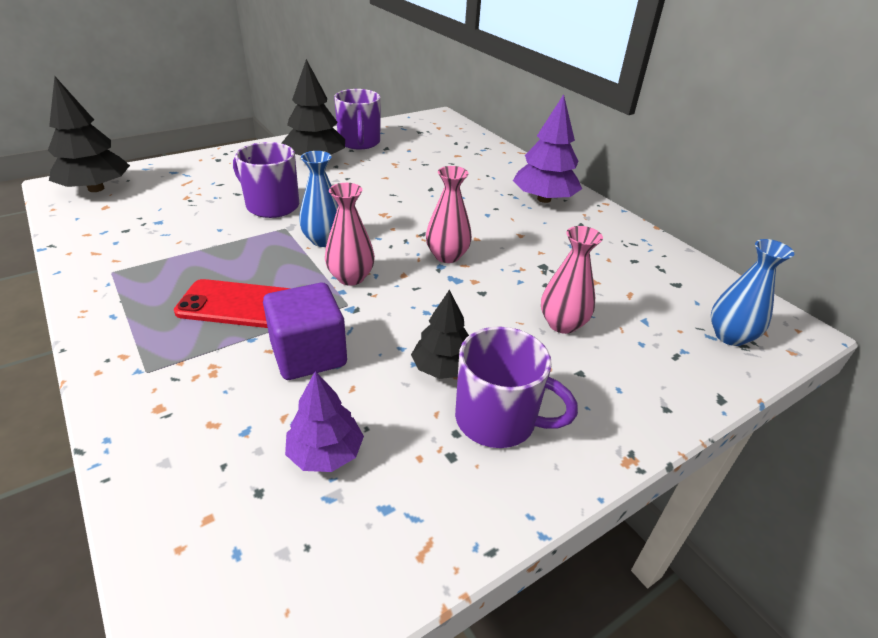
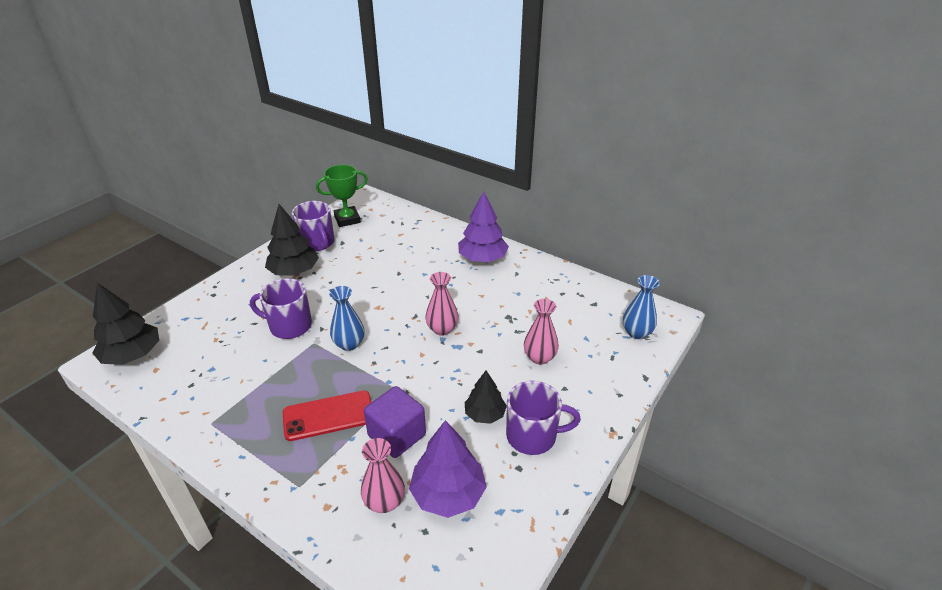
camera: 20 degrees left, 0 degrees up
purple tree [285,371,364,472] -> purple tree [409,420,487,518], size x1.59
pink vase [325,183,375,286] -> pink vase moved to [361,438,405,513]
none -> green trophy [316,165,368,227]

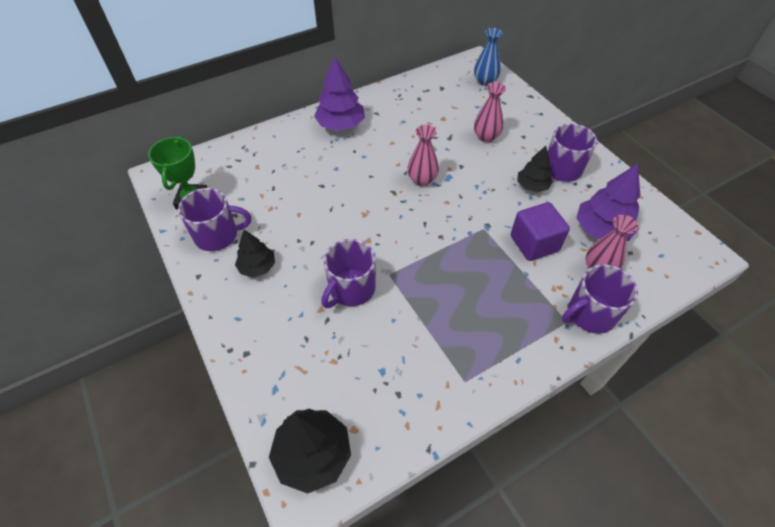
camera: 65 degrees left, 15 degrees up
black tree [265,204,319,276] -> black tree [235,230,275,278], size x0.63
red phone [283,390,371,441] -> none
blue vase [329,286,365,351] -> none
none -> purple mug [562,264,638,334]

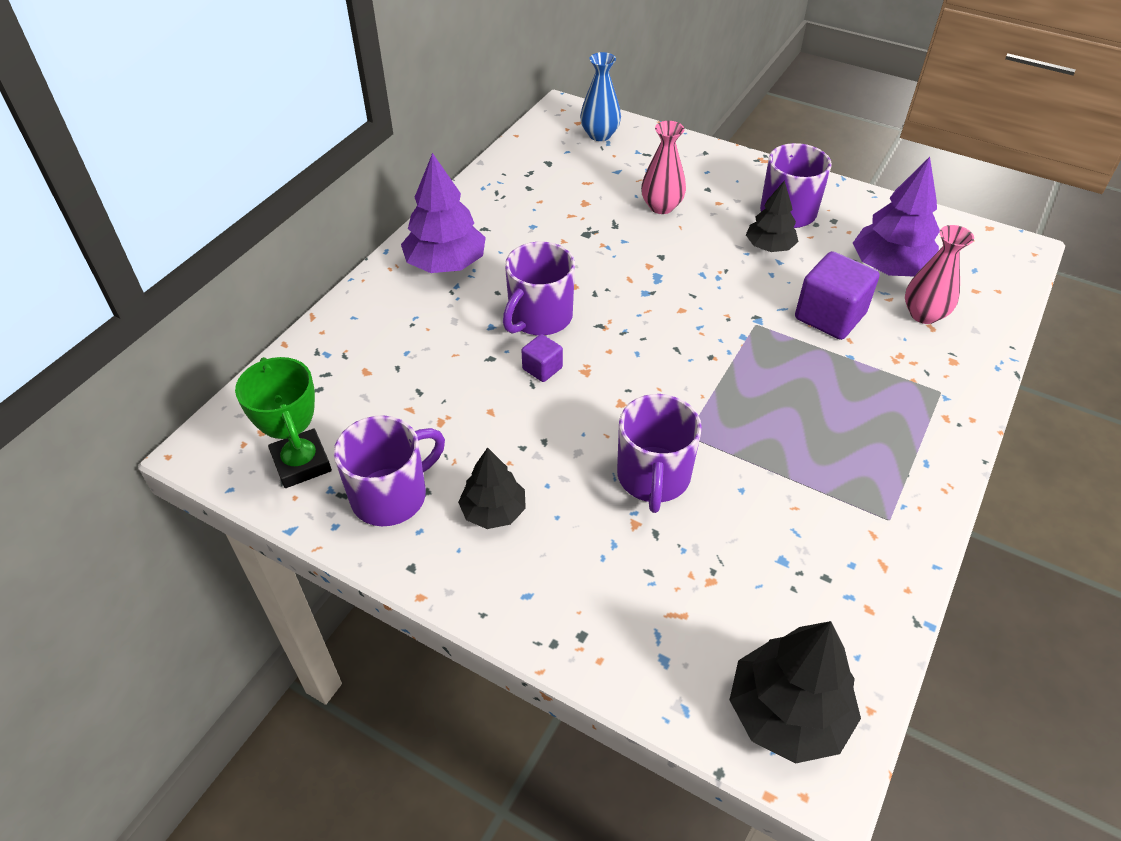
camera: 30 degrees left, 5 degrees down
pink vase [407,125,439,186] -> none
purple mug [562,264,638,334] -> purple mug moved to [503,241,575,335]
none -> purple cube [522,334,563,382]

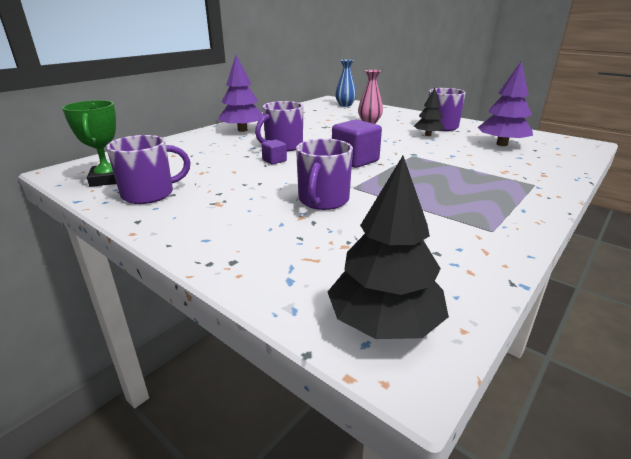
camera: 10 degrees right, 20 degrees down
black tree [458,447,526,529] -> none
purple cube [795,251,879,340] -> purple cube moved to [332,119,382,168]
pink vase [905,225,974,324] -> none

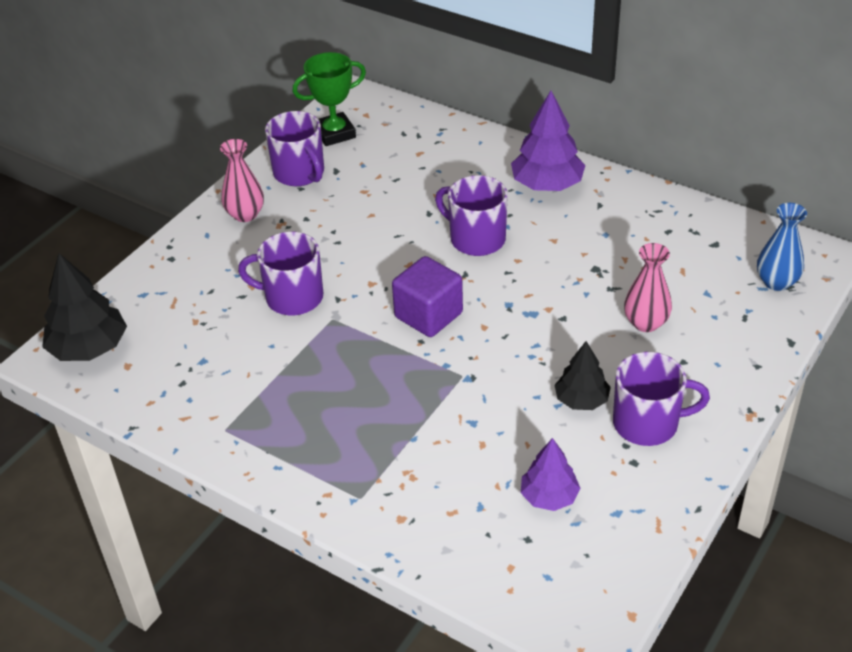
camera: 85 degrees right, 15 degrees up
purple cube [261,140,287,164] -> none
purple tree [477,60,533,146] -> purple tree [521,438,581,511], size x0.63
none -> pink vase [220,139,264,222]

